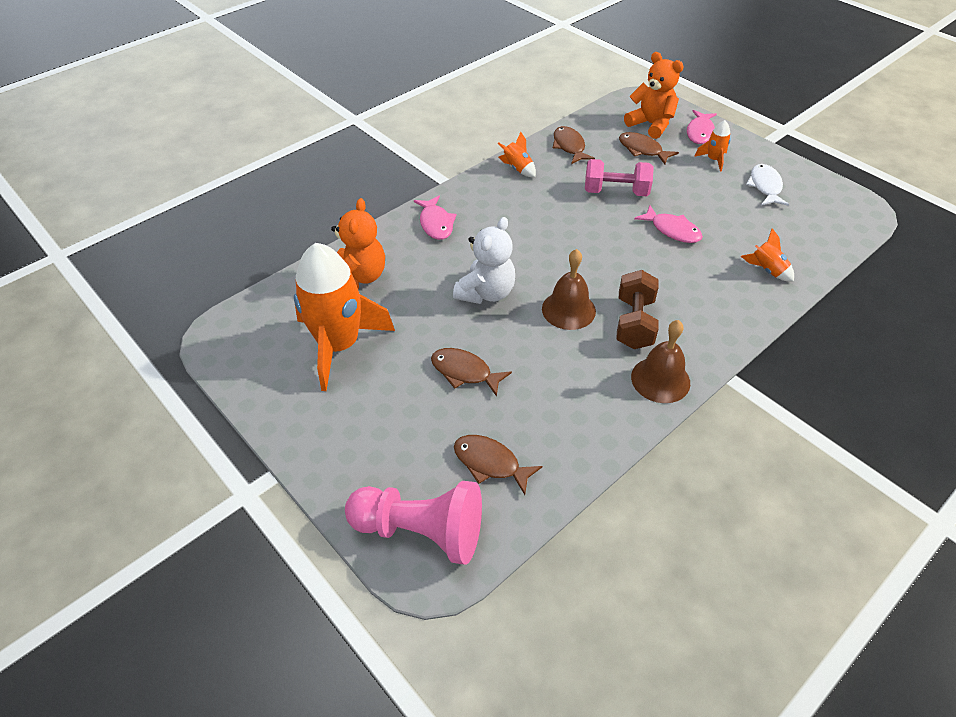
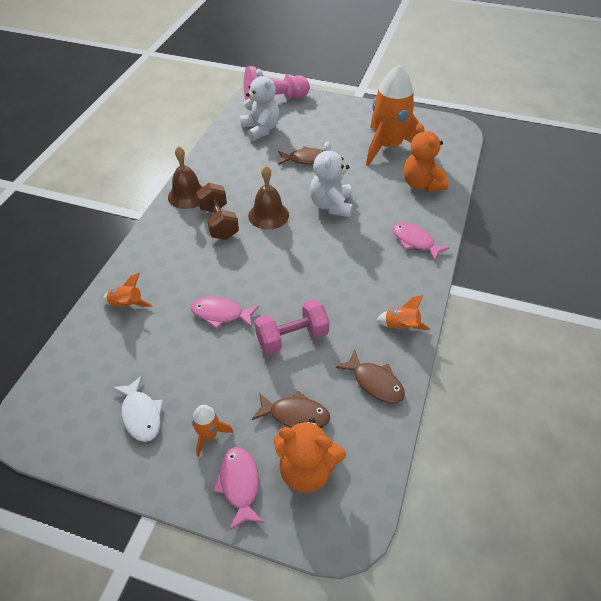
camera: 150 degrees right, 0 degrees up
brown fish [454,435,543,495] -> white teddy bear [240,69,279,141]

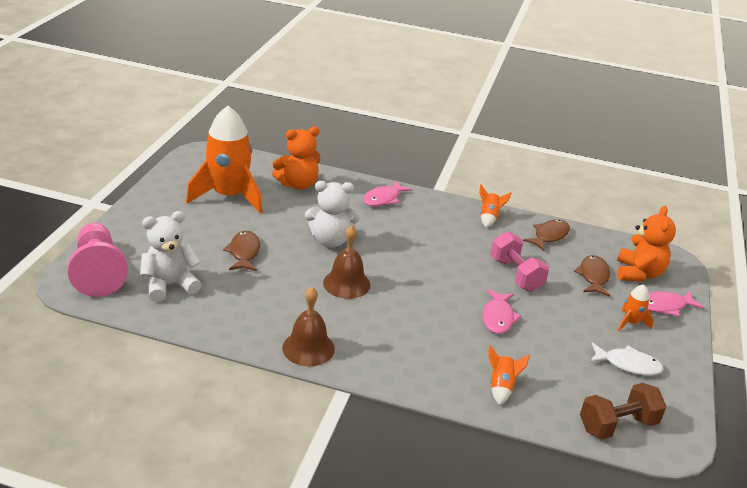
camera: 95 degrees left, 15 degrees down
white fish [113,376,163,442] -> white fish turned 45 degrees clockwise [589,343,664,376]
brown dumbbell [196,183,239,240] -> brown dumbbell moved to [580,383,667,439]

